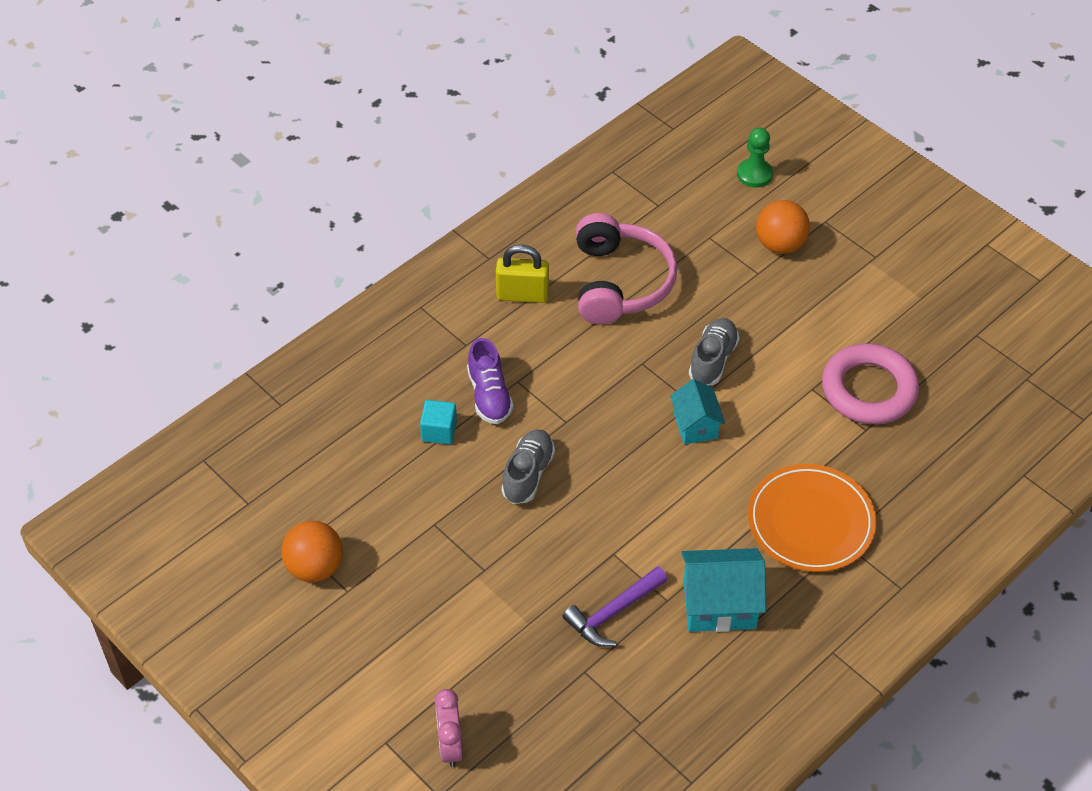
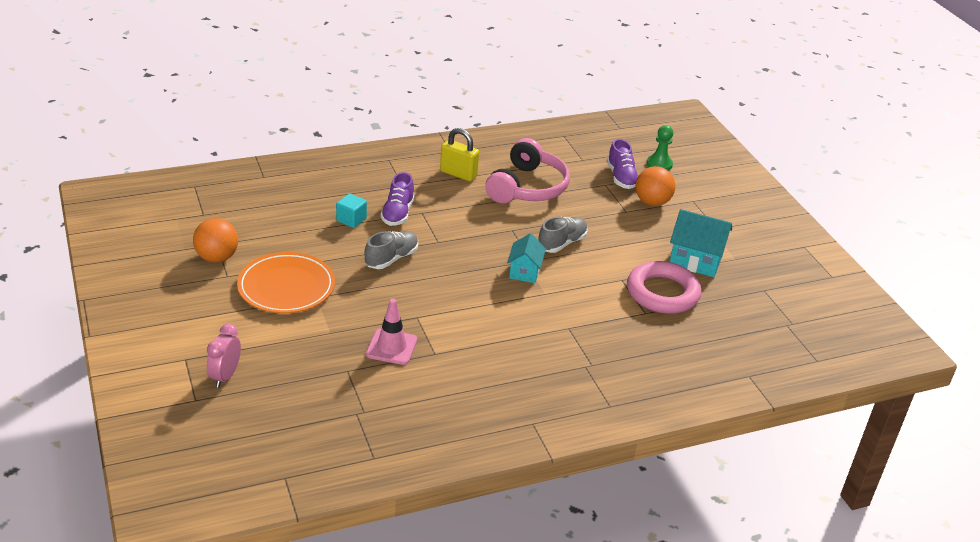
camera: 20 degrees right, 15 degrees down
purple hammer [562,566,668,647] -> pink traffic cone [366,299,417,365]
turquoise house [681,548,766,632] -> turquoise house moved to [670,209,732,277]
orange plate [748,464,876,572] -> orange plate moved to [237,252,335,313]
none -> purple shoe [607,139,638,189]

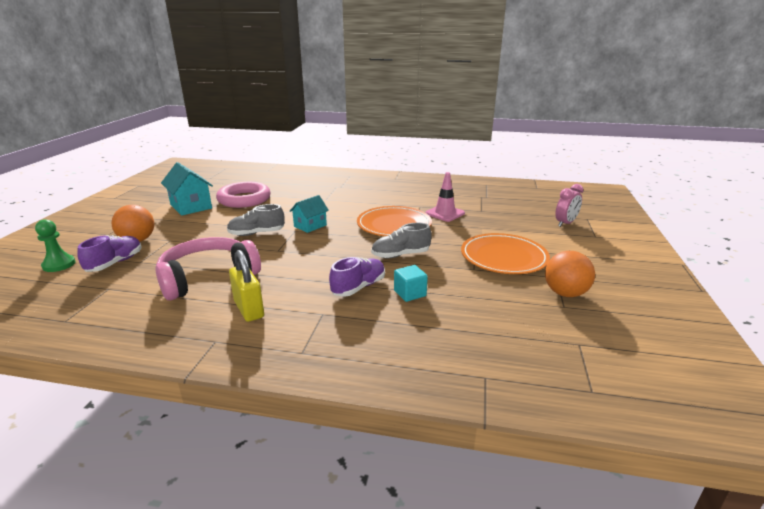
camera: 145 degrees left, 10 degrees down
none -> orange plate [357,206,432,236]

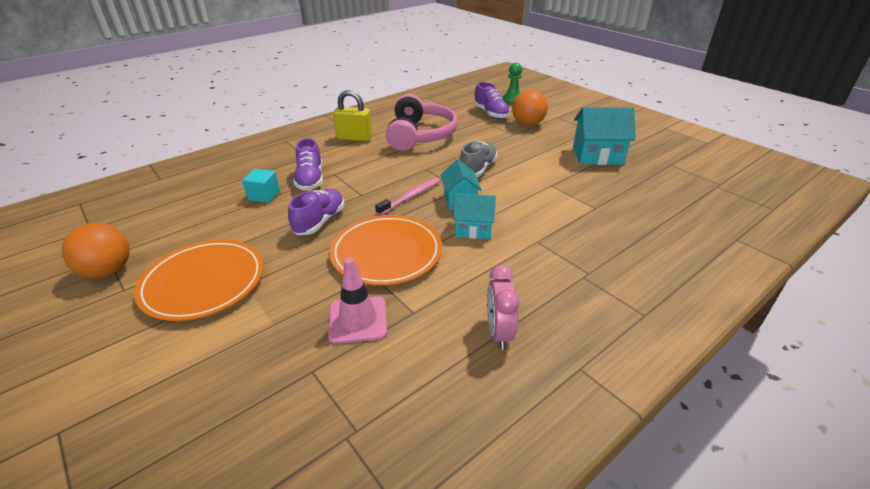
camera: 130 degrees right, 10 degrees up
pink ring [216,182,271,208] -> none
grey shoe [371,223,432,258] -> purple shoe [288,189,344,235]
pink clock [555,184,583,227] -> pink clock moved to [487,265,520,350]
none -> pink toothbrush [375,178,440,215]
none -> turquoise house [453,193,496,239]

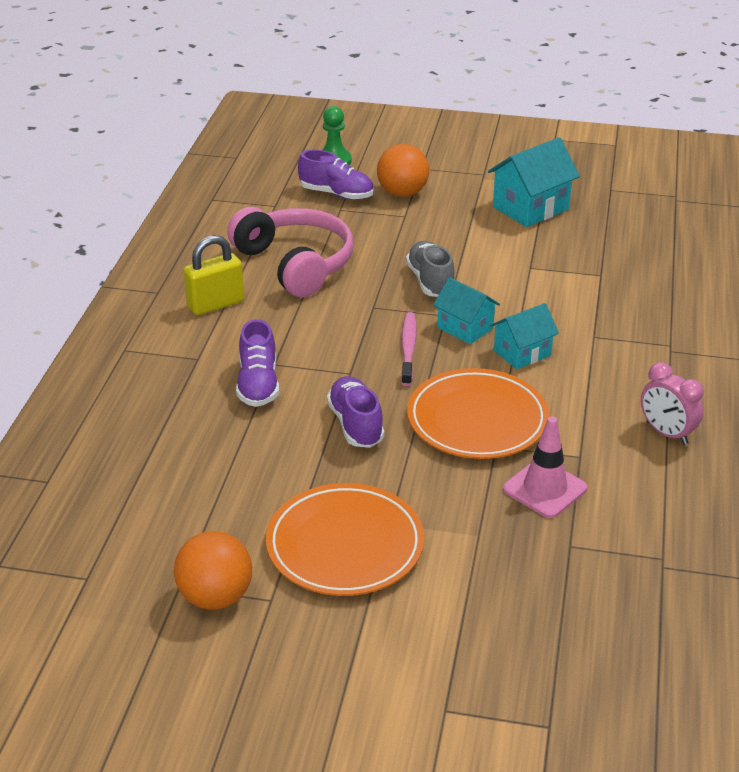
camera: 40 degrees left, 0 degrees up
turquoise cube [242,169,280,203] -> none
purple shoe [293,138,323,191] -> purple shoe turned 45 degrees clockwise [236,319,279,407]

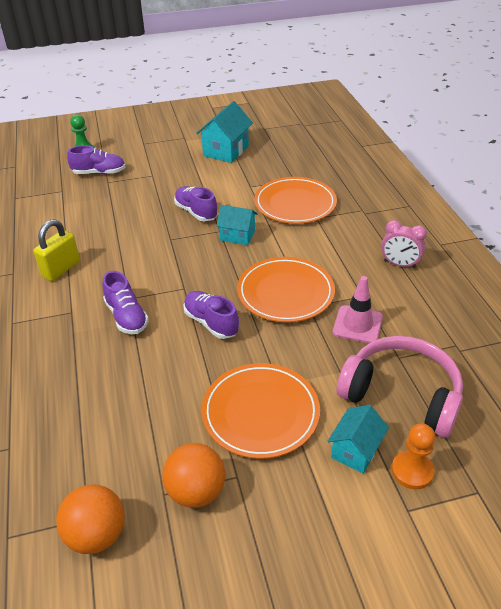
camera: 25 degrees left, 5 degrees up
pink headphones [227,207,354,297] -> pink headphones moved to [337,336,463,438]
orange ball [377,144,429,197] -> orange ball moved to [56,484,125,554]
pink toothbrush [401,312,417,386] -> none
grey shoe [406,241,455,297] -> purple shoe [174,186,218,221]
turquoise house [490,303,559,370] -> turquoise house moved to [327,405,389,474]
none -> orange plate [254,177,337,224]
none -> orange pawn [392,424,435,489]

